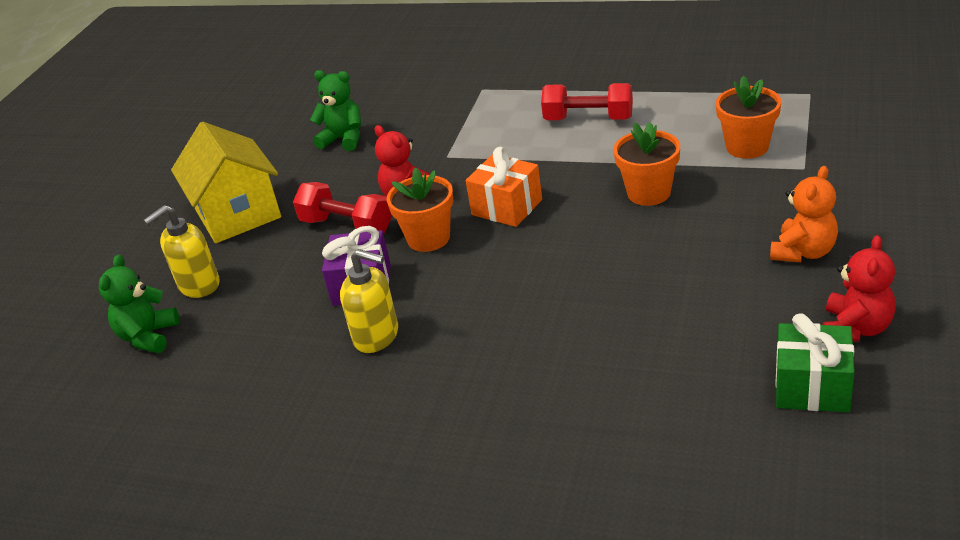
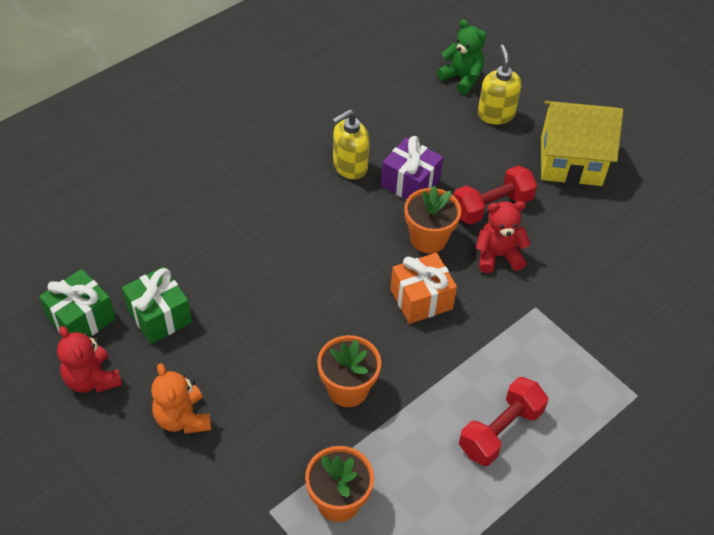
camera: 115 degrees right, 15 degrees up
green teddy bear [310,70,361,151] -> none
none -> green gift [122,267,192,344]

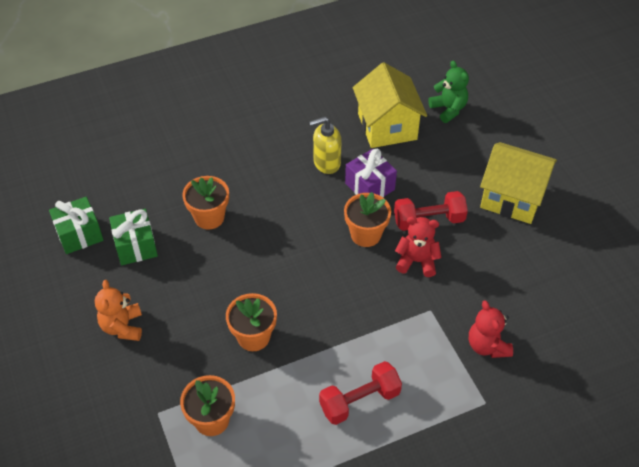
camera: 20 degrees right, 0 degrees up
red teddy bear [57,326,122,393] -> red teddy bear moved to [469,300,513,358]
orange gift [390,253,457,324] -> none
yellow soap dispenser [478,45,522,125] -> none
none -> orange flower pot [182,176,229,230]
none -> yellow house [353,62,427,148]

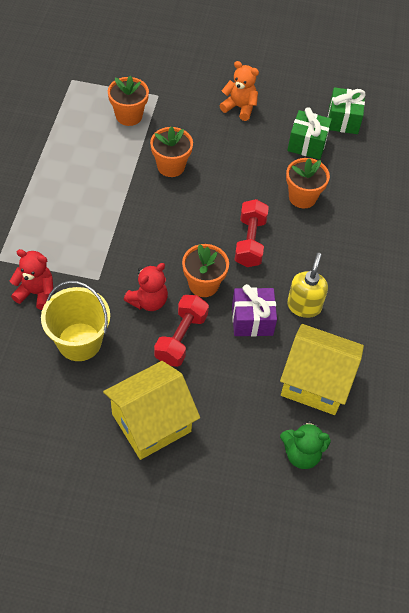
camera: 120 degrees right, 5 degrees up
red dumbbell [319,361,402,425] -> red dumbbell moved to [235,199,269,267]
none -> yellow bucket [41,281,110,361]

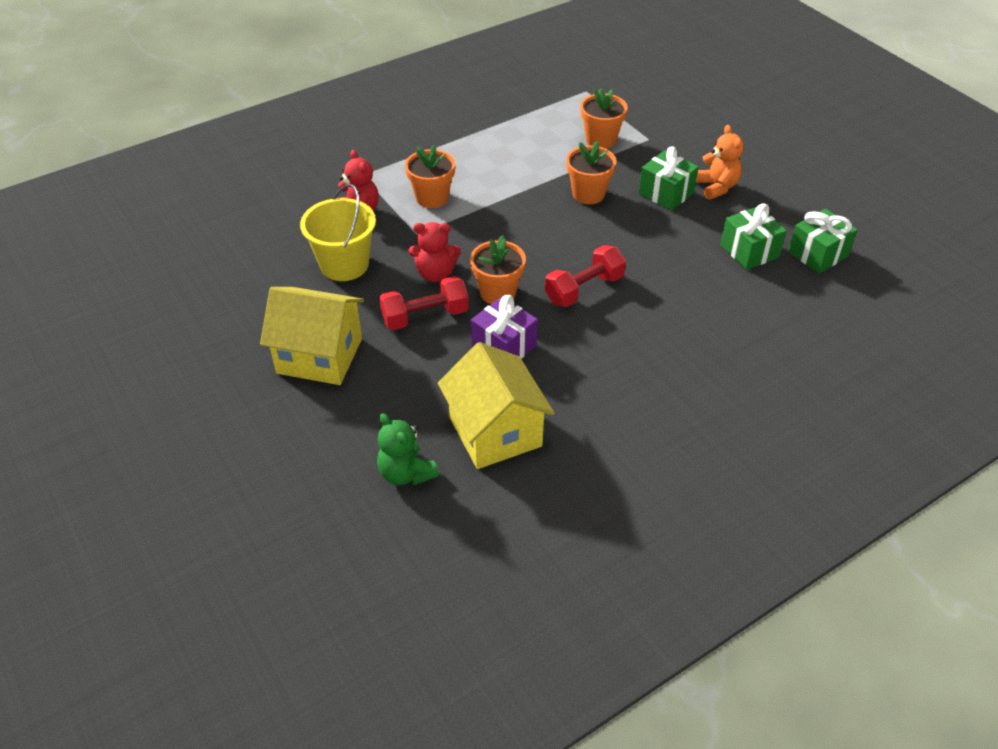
camera: 50 degrees right, 10 degrees down
orange flower pot [286,158,330,208] -> orange flower pot moved to [405,145,455,208]
yellow soap dispenser [287,253,328,318] -> none
none -> green gift [638,146,699,211]

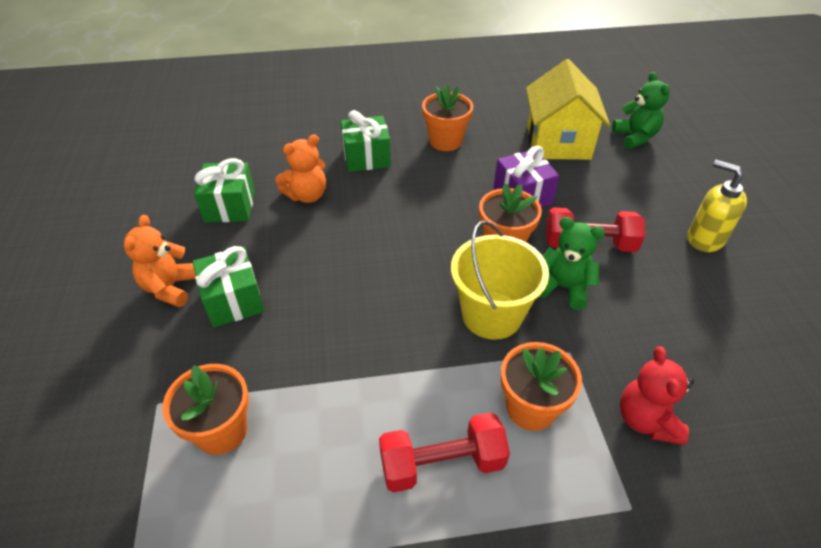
camera: 155 degrees left, 0 degrees up
yellow house [260,287,364,385] -> yellow soap dispenser [688,160,747,252]
yellow bucket [300,184,376,281] -> yellow bucket moved to [451,221,549,340]
red teddy bear [409,222,461,282] -> green teddy bear [539,217,605,310]
red dumbbell [545,245,626,307] -> red dumbbell moved to [379,412,510,492]
orange flower pot [566,141,617,204] -> orange flower pot moved to [422,84,473,151]
green gift [788,209,858,273] -> green gift moved to [341,110,391,172]
none -> orange teddy bear [275,134,326,203]

